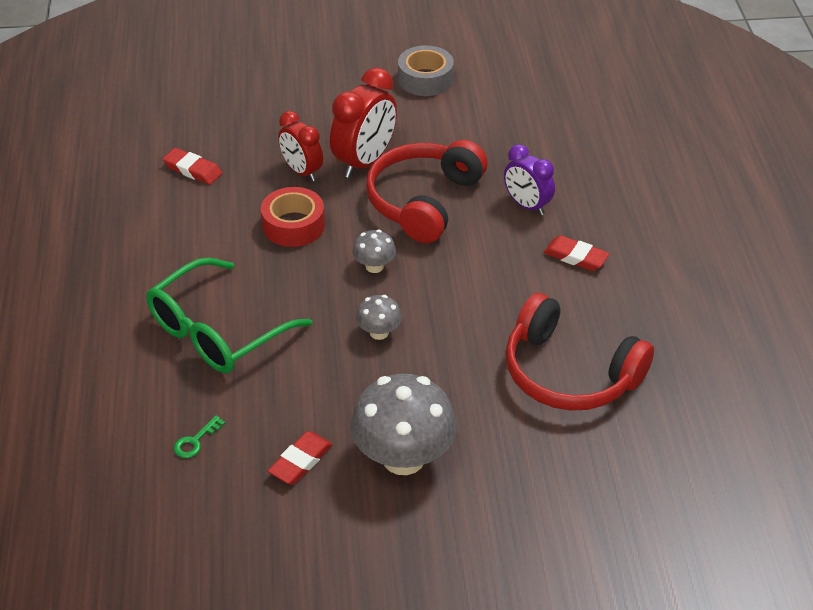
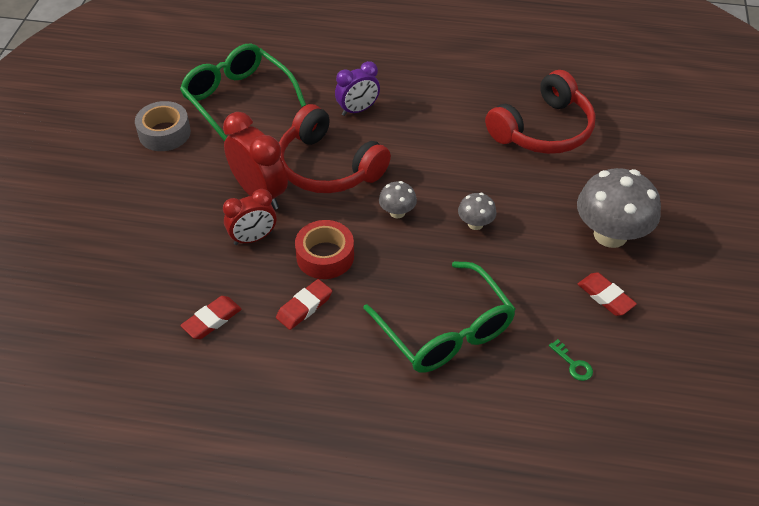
camera: 75 degrees left, 5 degrees up
red eraser [543,235,610,271] -> red eraser moved to [276,279,332,330]
none -> green glasses [180,44,306,141]

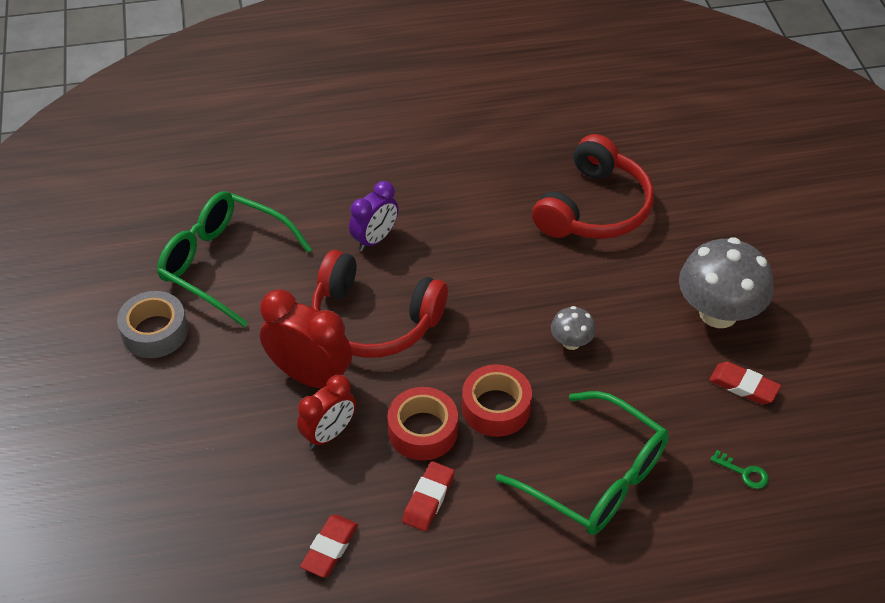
camera: 20 degrees left, 0 degrees up
grey mushroom [379,181,417,218] -> none
none -> red tape [462,364,532,437]

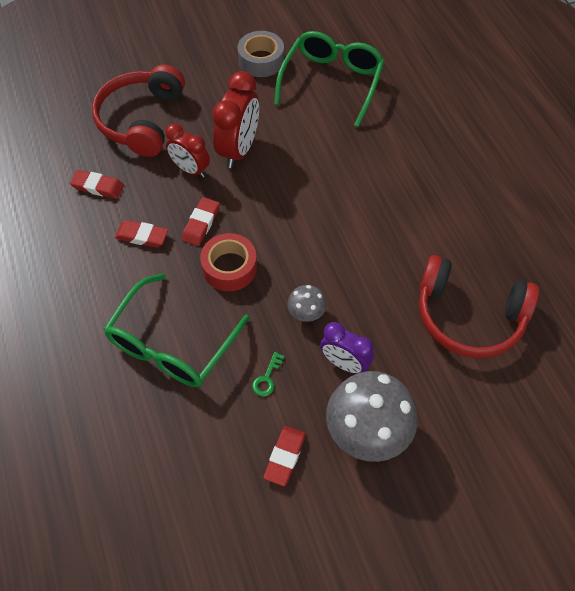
camera: 80 degrees right, 10 degrees up
red headphones [312,250,448,358] -> red headphones moved to [92,64,185,157]
purple clock [349,181,398,251] -> purple clock moved to [320,322,374,374]
red tape [387,387,458,461] -> red eraser [182,197,220,246]
green key [710,450,769,489] -> green key moved to [252,352,285,397]

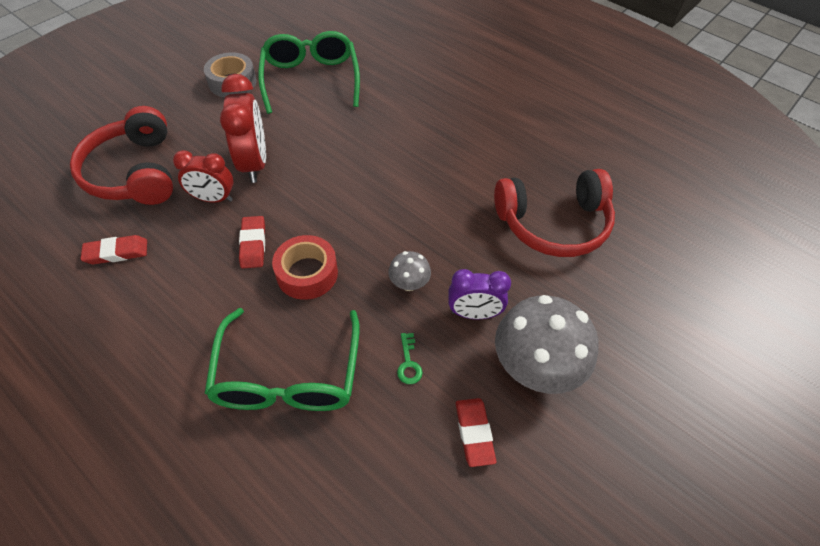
camera: 30 degrees left, 5 degrees down
red eraser [115,220,168,248] -> none

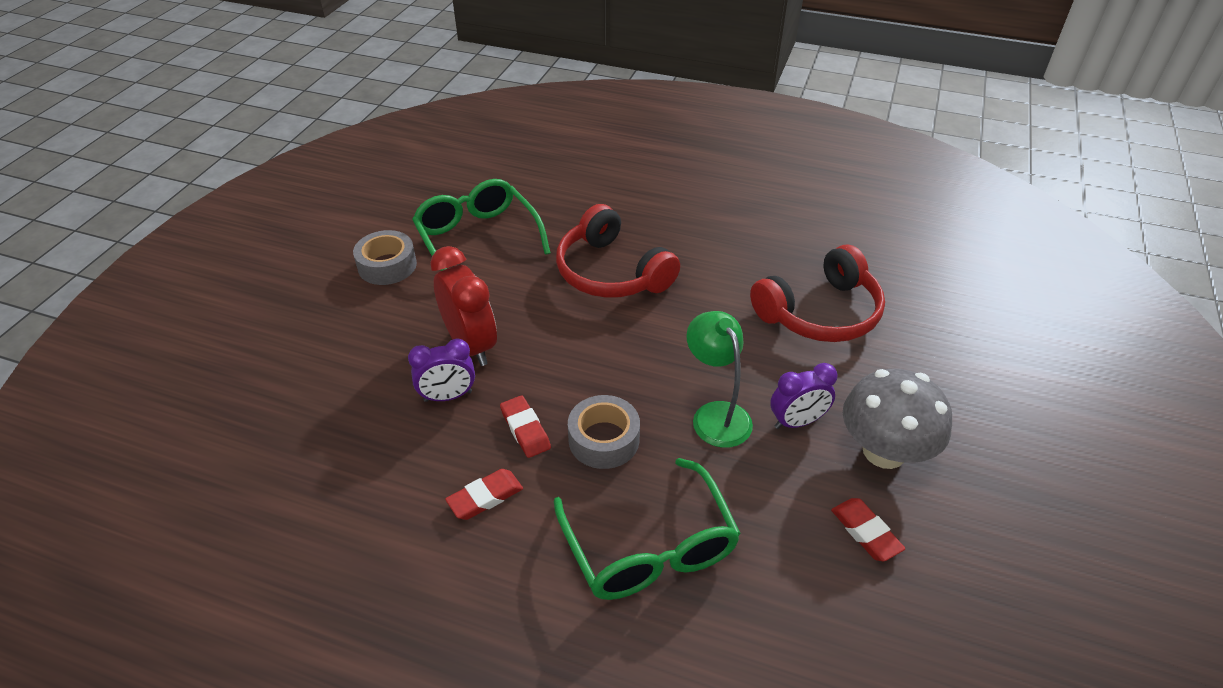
camera: 20 degrees left, 10 degrees down
red headphones [70,106,173,205] -> red headphones moved to [556,204,680,298]
red eraser [81,235,147,264] -> red eraser moved to [445,469,523,520]
red clock [173,150,234,203] -> purple clock [408,338,475,402]
red tape [272,235,338,300] -> grey tape [568,395,640,469]
grey mushroom [388,251,431,291] -> green lamp [686,311,753,448]
green key [397,333,423,384] -> none

